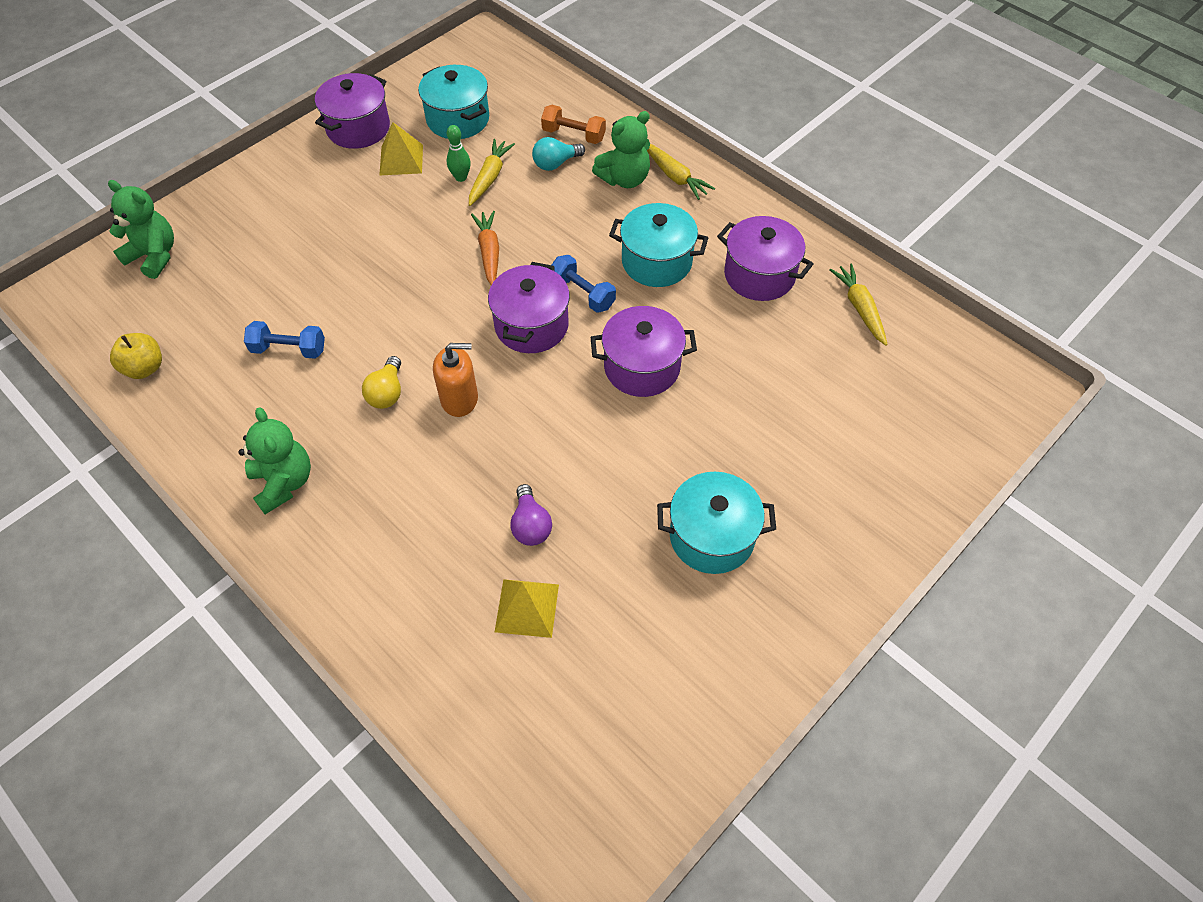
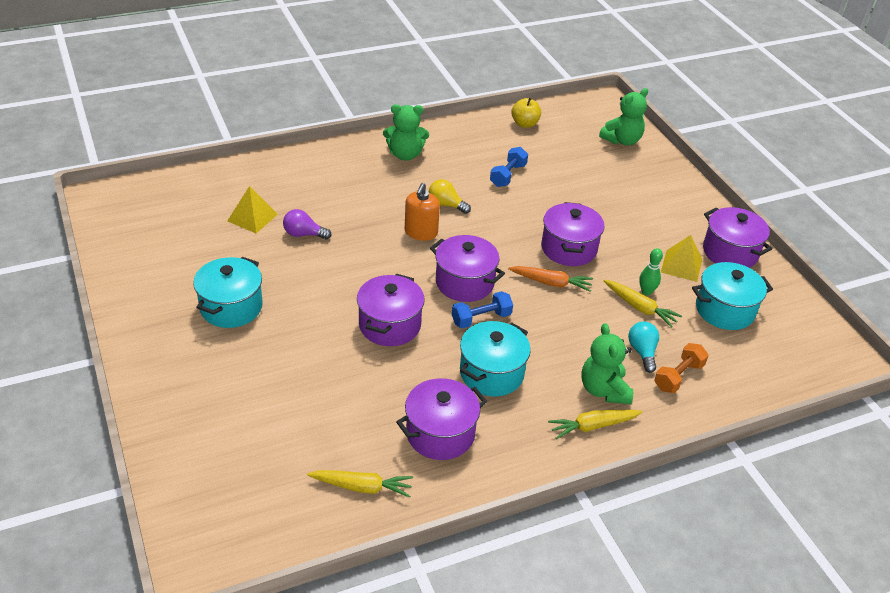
camera: 110 degrees right, 15 degrees down
none -> purple pot [541,202,604,266]

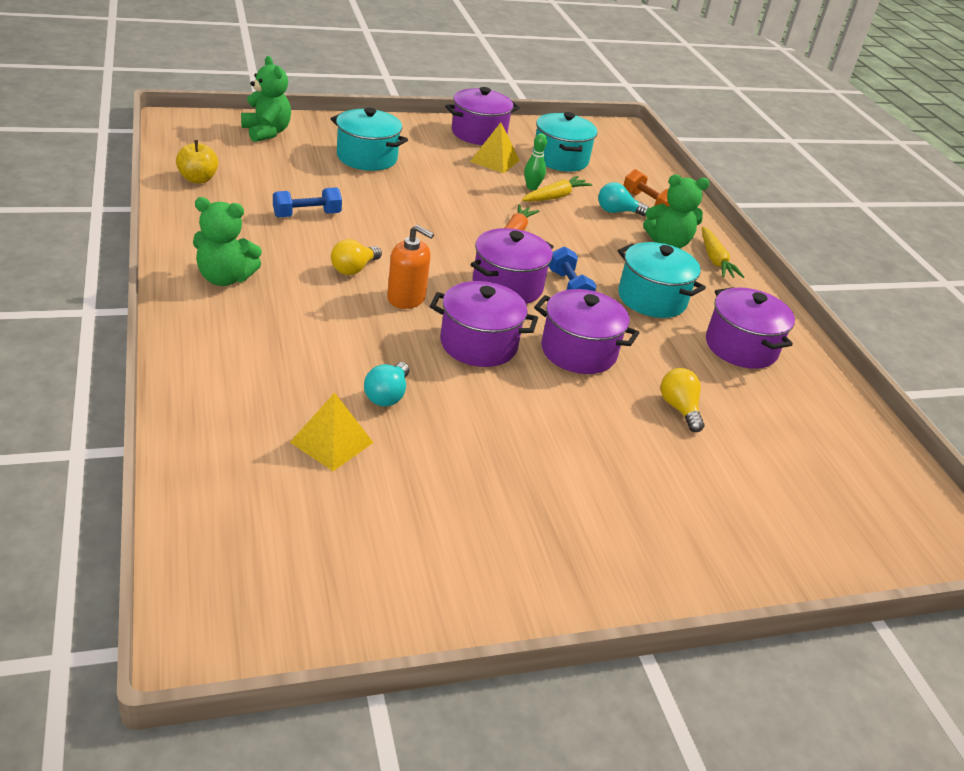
camera: 85 degrees left, 5 degrees down
turquoise pot [193,257,263,328] -> turquoise pot moved to [331,108,408,171]
purple light bulb [283,209,331,239] -> turquoise light bulb [364,362,409,406]
yellow carrot [307,470,413,498] -> none
green teddy bear [383,104,429,161] -> green teddy bear turned 90 degrees clockwise [193,197,262,286]
blue dumbbell [490,147,528,187] -> blue dumbbell turned 60 degrees counterclockwise [273,187,342,217]
purple pot [541,202,604,266] -> purple pot moved to [430,281,538,367]
none -> yellow light bulb [661,368,705,432]

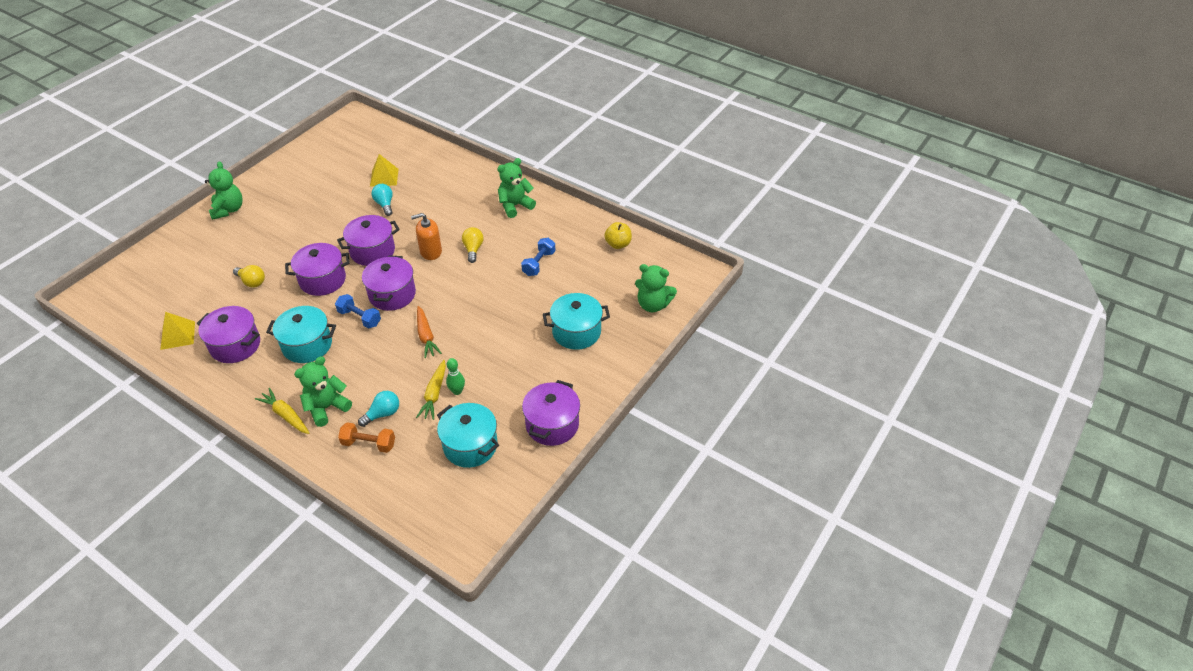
camera: 145 degrees right, 10 degrees up
yellow pyramid [470,122,520,174] -> yellow pyramid moved to [160,312,195,350]
none -> green teddy bear [205,161,243,220]

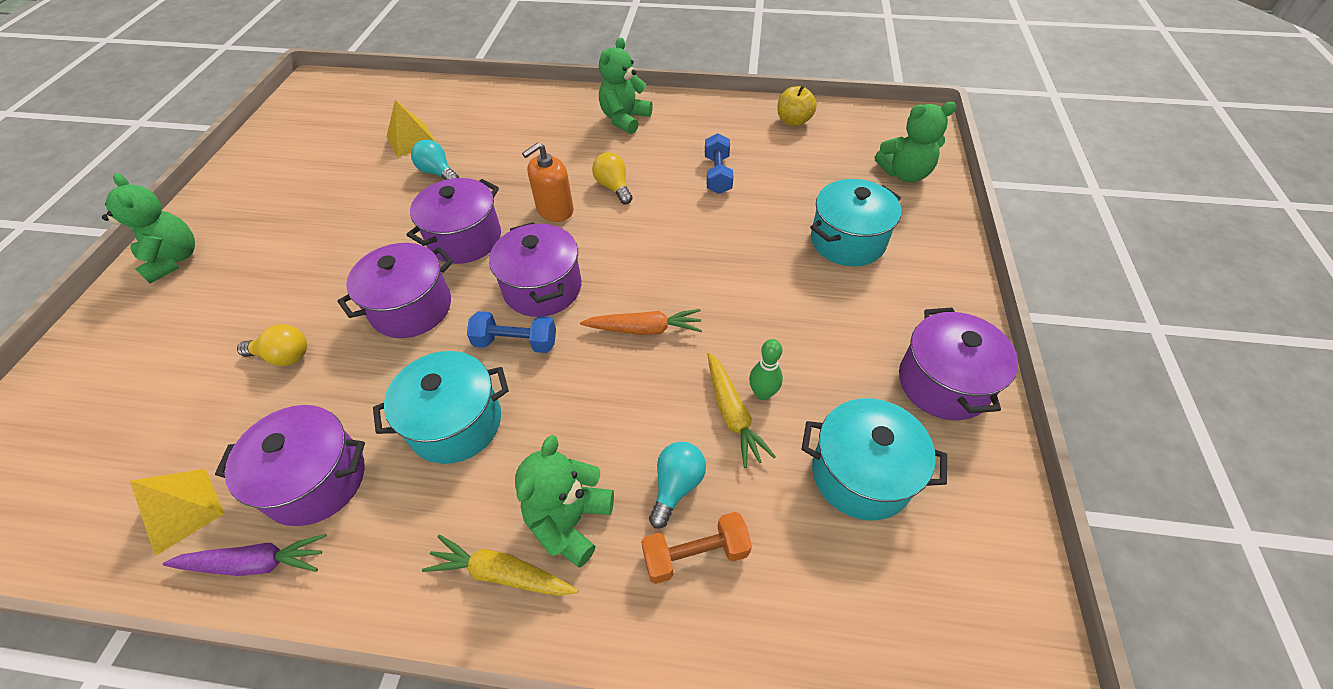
camera: 25 degrees left, 5 degrees up
orange carrot [417,306,442,358] -> orange carrot turned 45 degrees counterclockwise [580,309,702,335]
none -> purple carrot [163,534,327,576]

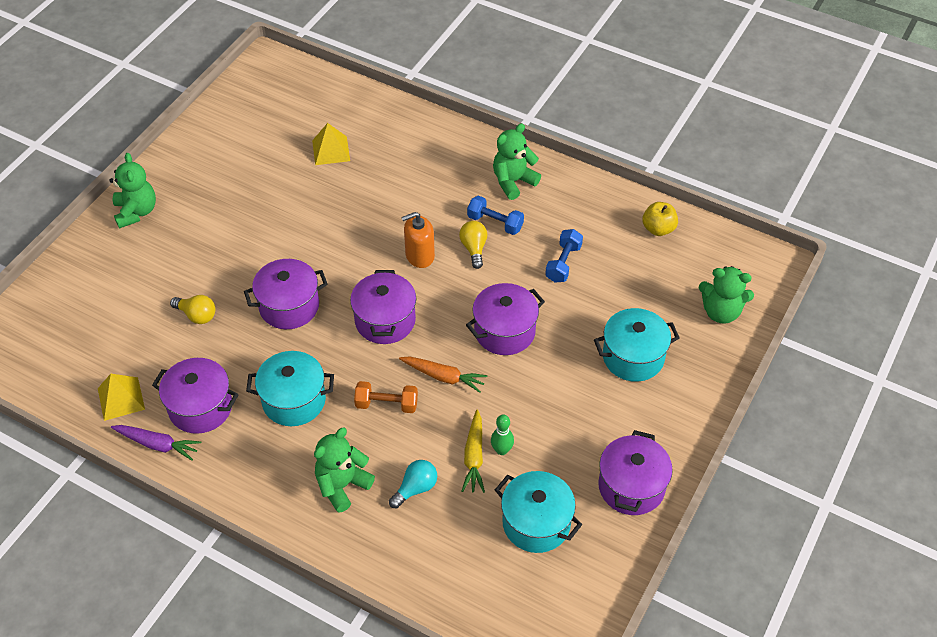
camera: 20 degrees right, 0 degrees up
purple pot [407,178,501,264] -> purple pot moved to [466,283,545,355]
turquoise light bulb [411,140,459,180] -> none
yellow carrot [422,535,578,596] -> none
blue dumbbell [467,311,556,353] -> blue dumbbell moved to [467,196,524,235]
orange dumbbell [641,512,752,584] -> orange dumbbell moved to [354,381,418,413]

